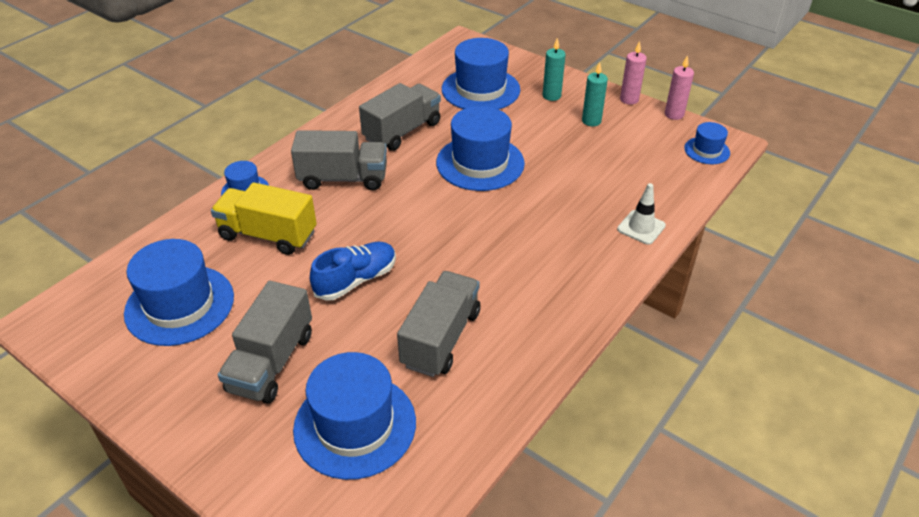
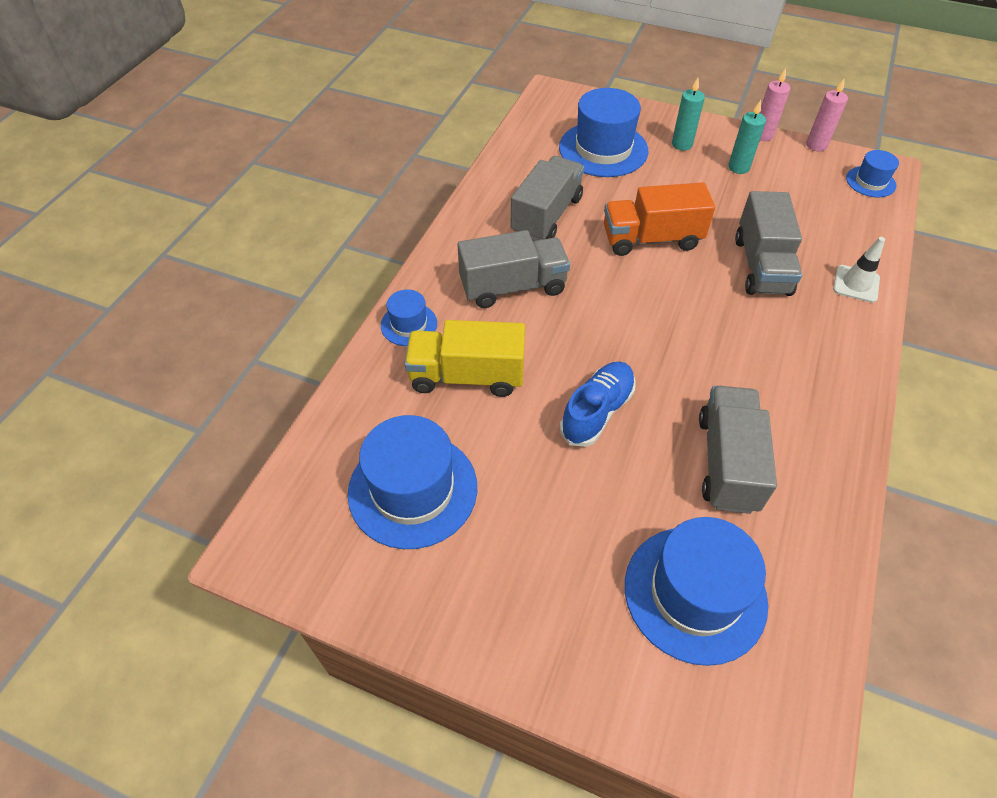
camera: 15 degrees left, 10 degrees up
grey truck [218,281,312,404] -> grey truck moved to [735,191,802,296]
blue hat [436,106,525,191] -> orange truck [604,182,715,256]

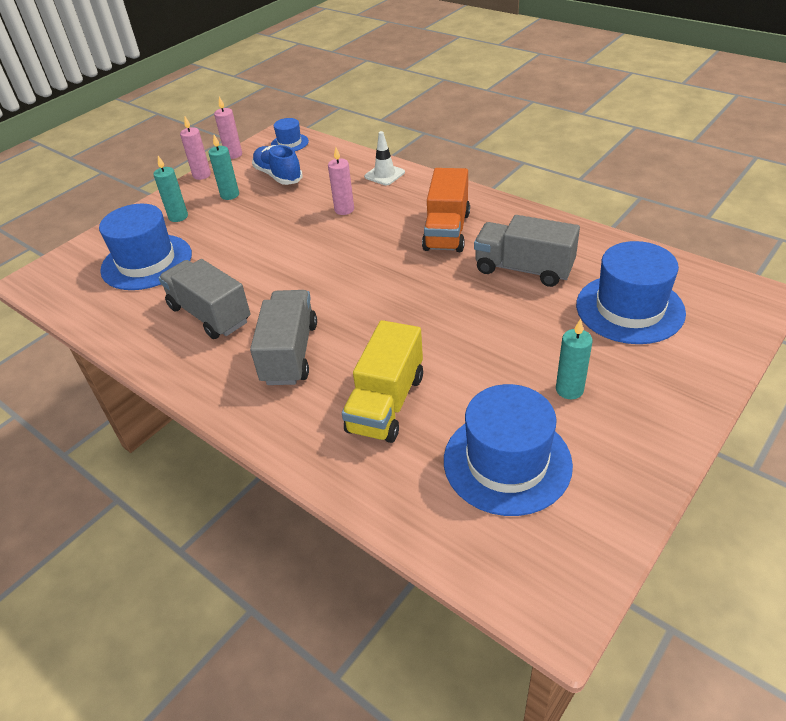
camera: 70 degrees left, 10 degrees down
blue hat [381,289,437,346] -> none
blue shoe [560,362,636,447] -> blue shoe moved to [252,145,303,185]
orange truck [604,182,715,256] -> orange truck moved to [422,168,470,252]
grey truck [735,191,802,296] -> pink candle [328,147,354,215]
none -> turquoise candle [556,318,593,399]

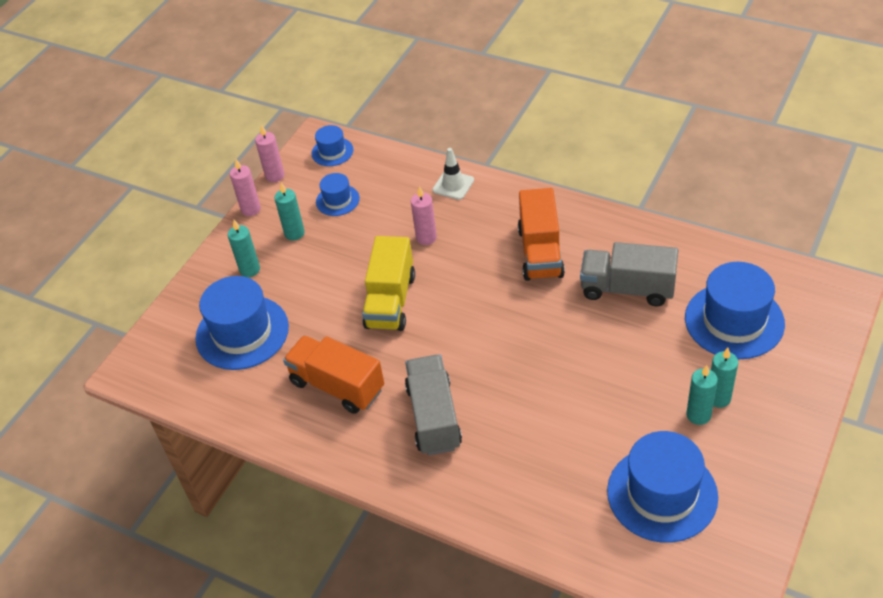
camera: 10 degrees left, 5 degrees up
grey truck [158,259,250,339] -> orange truck [283,335,384,414]
blue shoe [252,145,303,185] -> blue hat [316,173,360,216]
yellow truck [342,320,423,443] -> yellow truck moved to [362,236,415,331]
none -> turquoise candle [711,348,738,408]

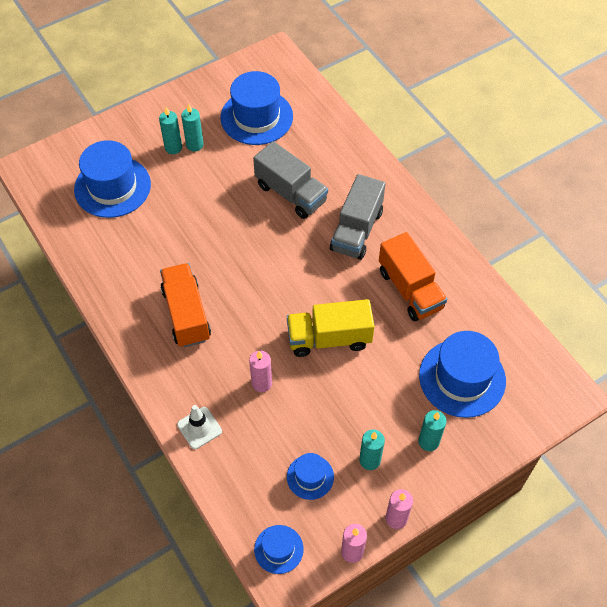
camera: 155 degrees left, 10 degrees up
yellow truck [362,236,415,331] -> yellow truck turned 135 degrees counterclockwise [287,299,374,357]
orange truck [518,188,565,281] -> orange truck turned 45 degrees counterclockwise [160,263,211,347]
grey truck [580,242,678,306] -> grey truck moved to [253,141,328,219]

